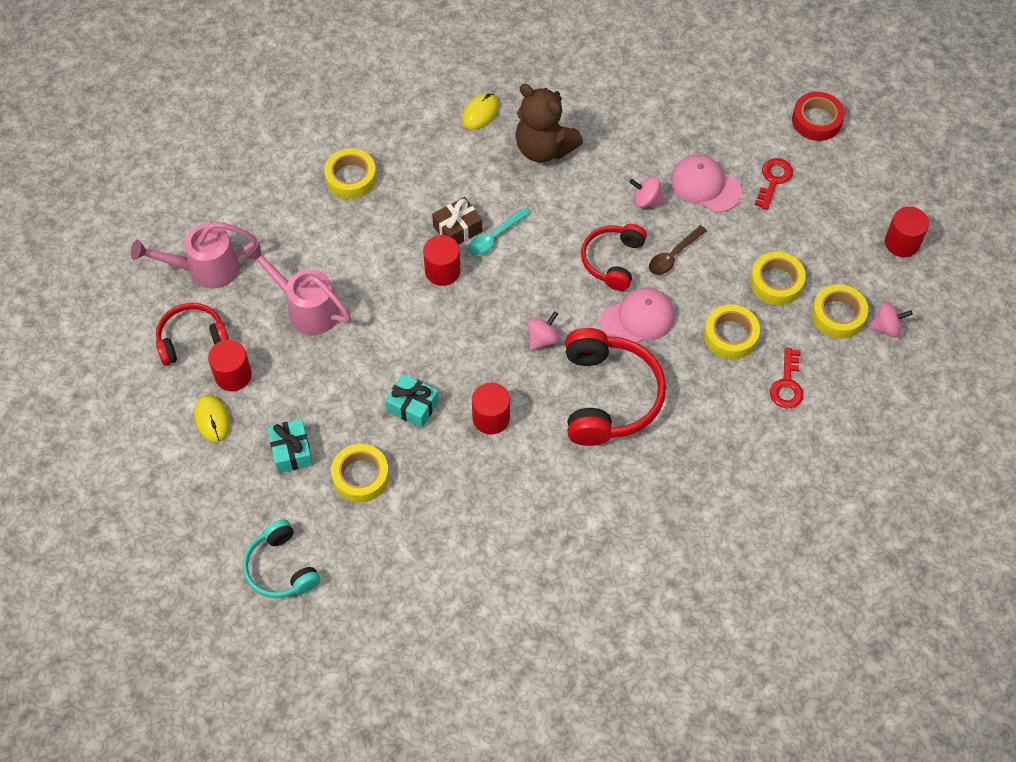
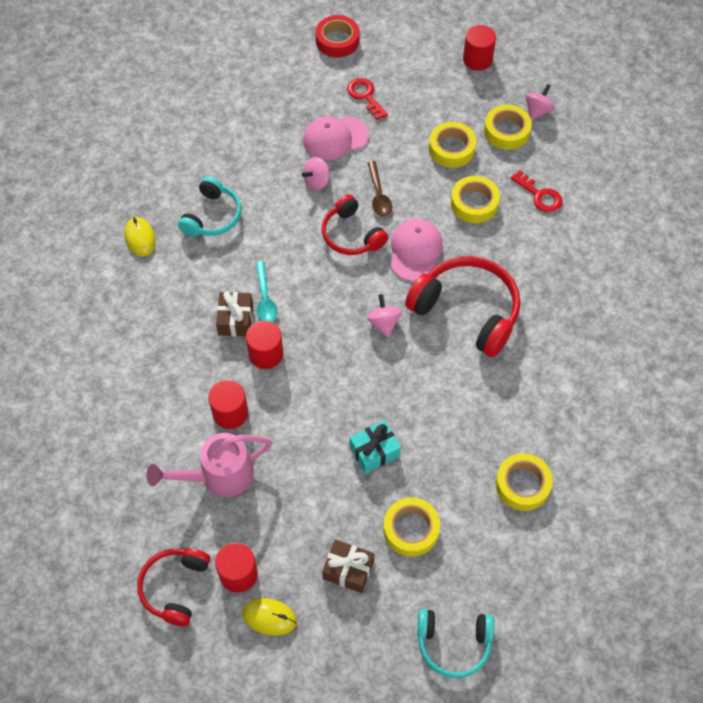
camera: 55 degrees left, 0 degrees up
pink watering can [131,222,257,289] -> none
turquoise gift [267,419,313,473] -> brown gift [322,539,374,593]
yellow tape [324,148,377,199] -> yellow tape moved to [496,453,553,511]
red cylinder [472,383,510,434] -> red cylinder moved to [208,380,248,429]
brown teddy bear [515,84,583,163] -> turquoise headphones [178,176,241,237]

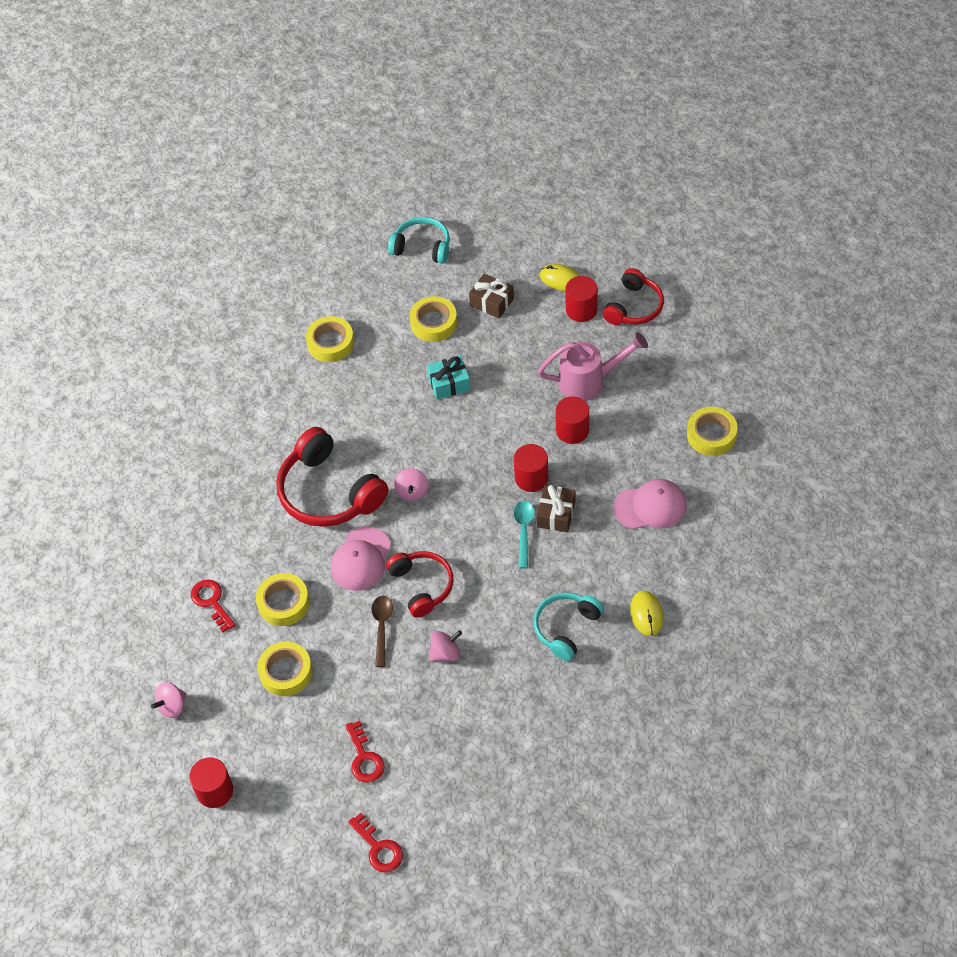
camera: 165 degrees left, 5 degrees down
pink cap [303,116,369,160] -> pink cap moved to [614,479,687,529]
red tape [315,15,360,57] -> red key [348,813,403,872]
yellow tape [484,105,532,150] -> yellow tape moved to [687,407,738,456]

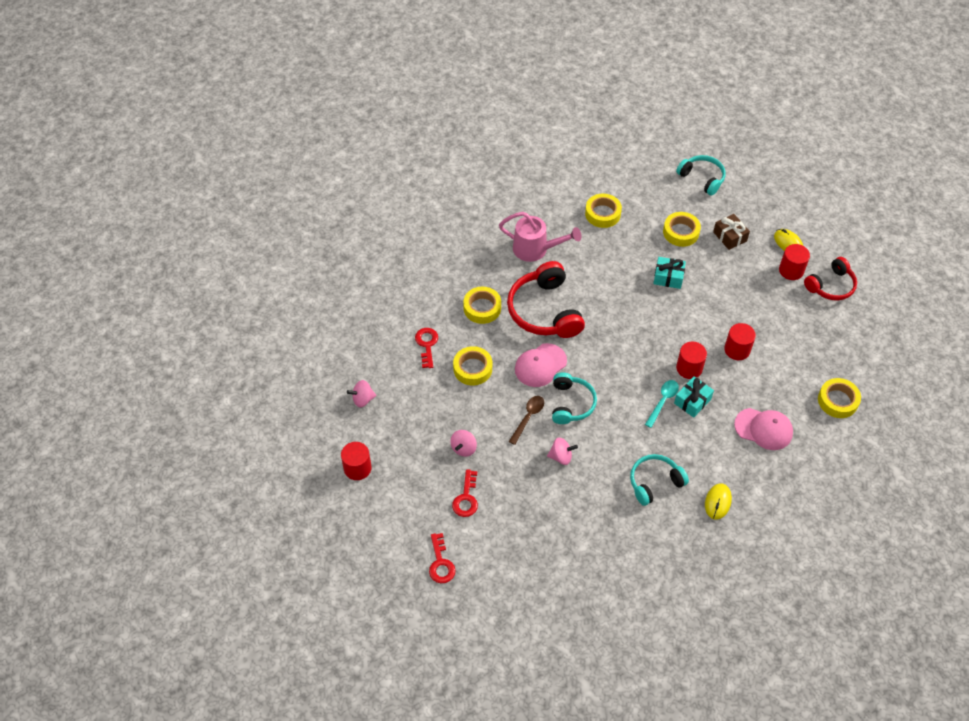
camera: 25 degrees right, 0 degrees up
yellow tape [257,641,313,696] -> yellow tape moved to [463,287,501,324]
red headphones [386,551,454,618] -> turquoise headphones [552,373,597,424]
pink spinning top [394,468,429,501] -> pink spinning top moved to [450,430,477,457]
brown gift [537,485,576,532] -> turquoise gift [674,376,714,418]
pink watering can [538,332,648,401] -> pink watering can moved to [499,212,582,262]

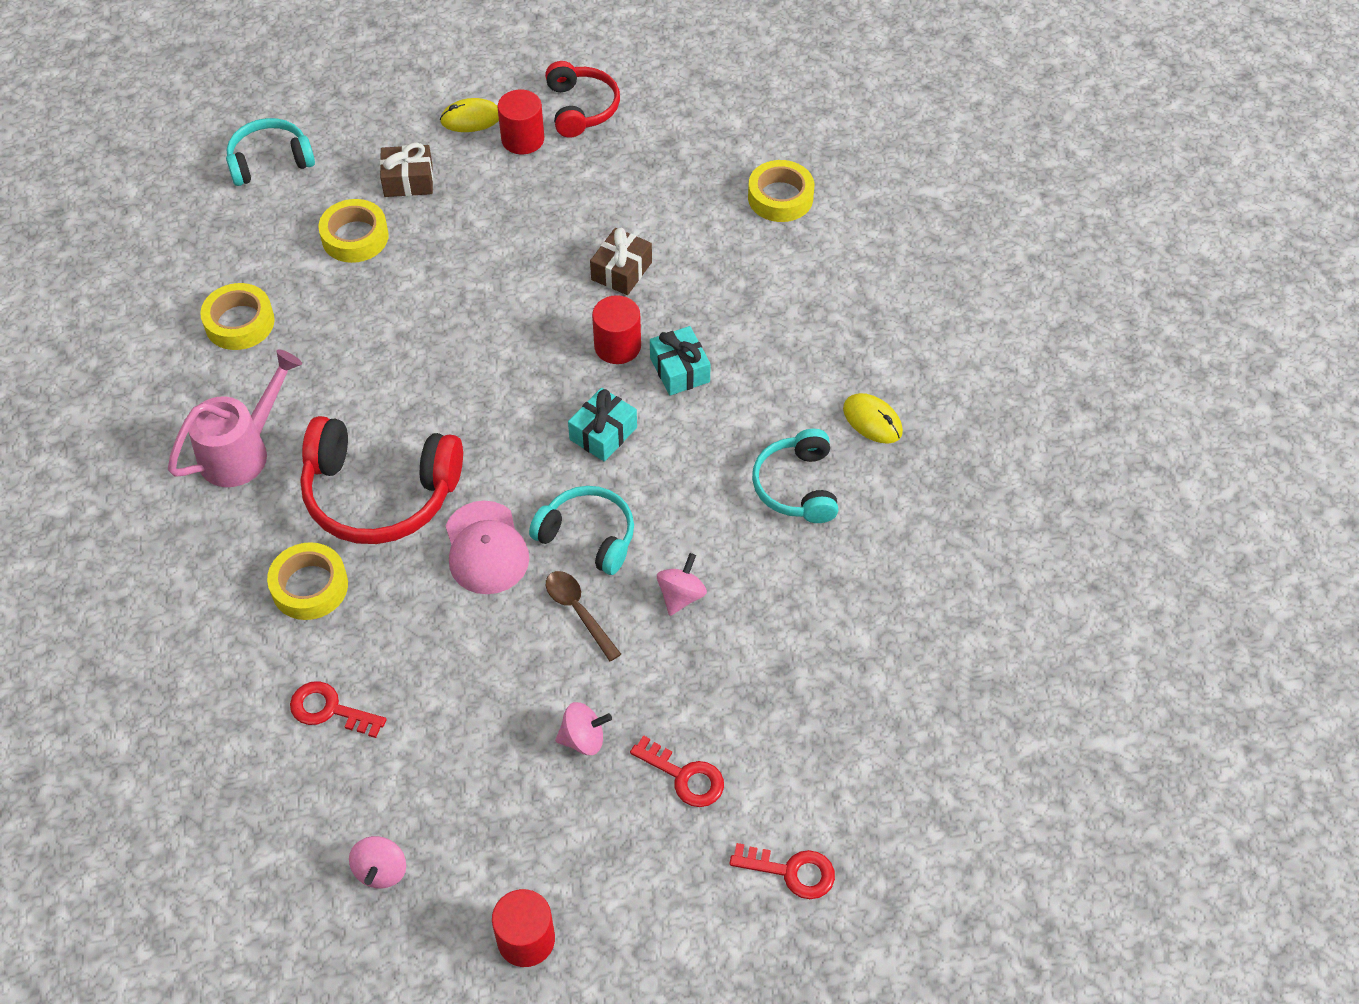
camera: 65 degrees left, 0 degrees up
pink spinning top [450,430,477,457] -> pink spinning top turned 60 degrees counterclockwise [555,702,612,755]
yellow tape [453,346,492,385] -> none
turquoise spoon [645,380,679,428] -> none
turquoise gift [653,257,686,289] -> turquoise gift moved to [568,388,637,462]
red cylinder [724,323,756,360] -> brown gift [590,228,652,295]
pink cap [734,408,793,450] -> none

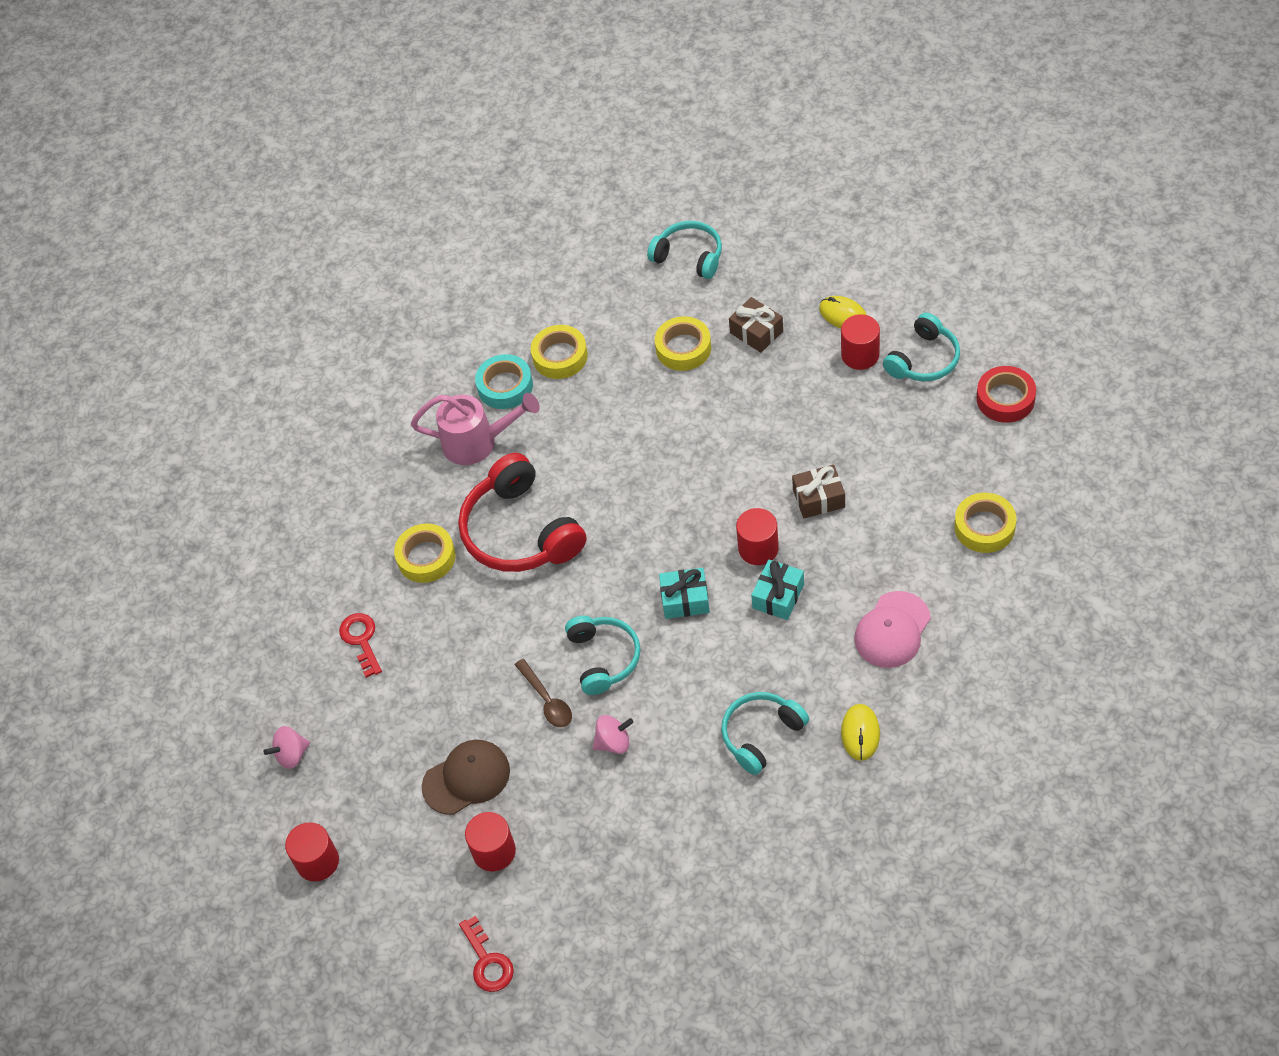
camera: 55 degrees right, 0 degrees up
pink cap [445,501,529,594] -> pink cap moved to [854,591,931,668]
red headphones [545,61,620,138] -> turquoise headphones [883,313,960,381]
brown spoon [546,571,621,662] -> brown spoon turned 135 degrees clockwise [515,659,572,727]
pink spinning top [555,702,612,755] -> brown cap [422,740,510,815]
red key [630,735,724,807] -> red cylinder [465,812,516,871]
none -> turquoise tape [475,354,533,409]
none -> red tape [977,366,1036,423]

